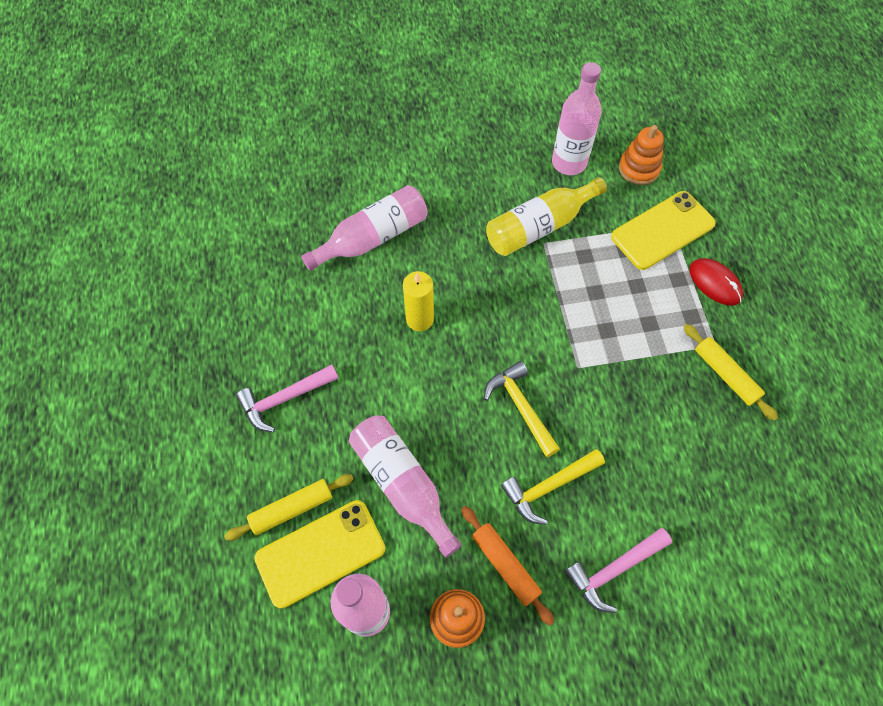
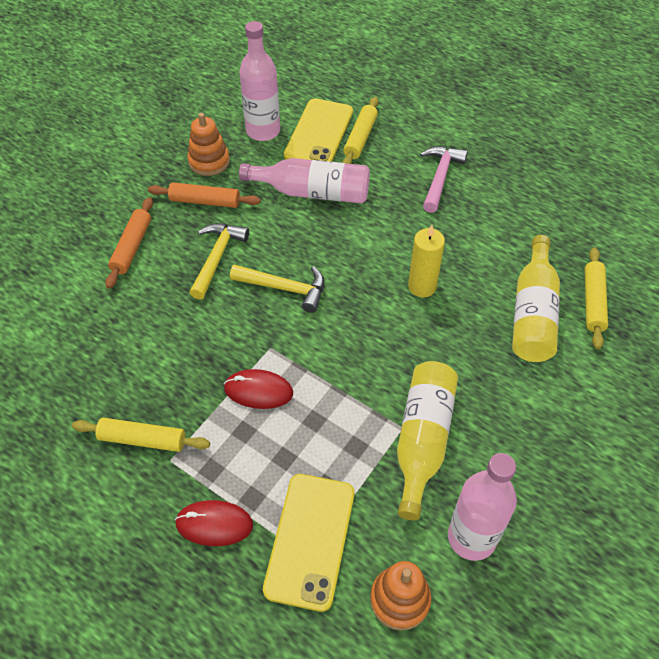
camera: 135 degrees right, 10 degrees down
pink bottle [301,185,428,271] -> yellow bottle [512,235,560,362]
pink hammer [565,528,672,613] -> orange rolling pin [105,197,153,289]
none -> red mouse [224,369,293,409]
none -> yellow rolling pin [585,247,608,349]

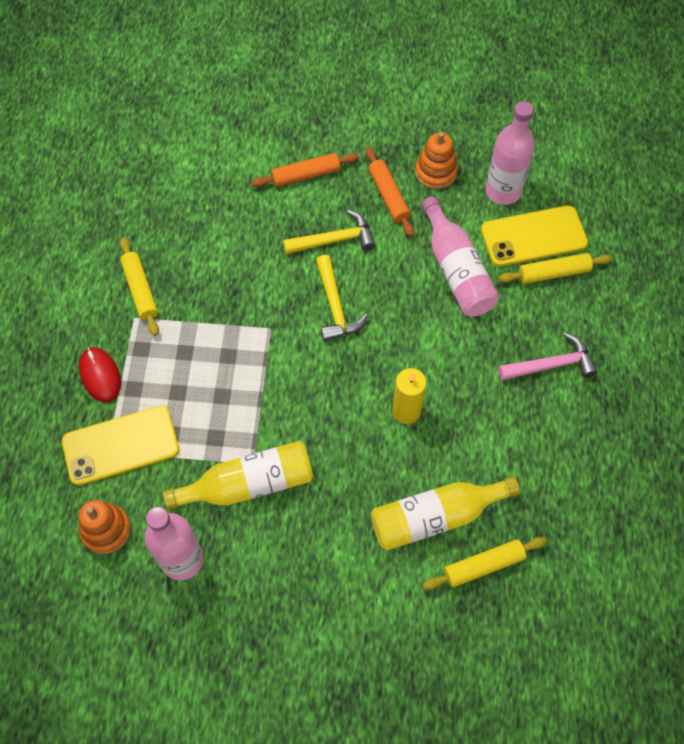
camera: 60 degrees right, 10 degrees up
red mouse [224,369,293,409] -> none

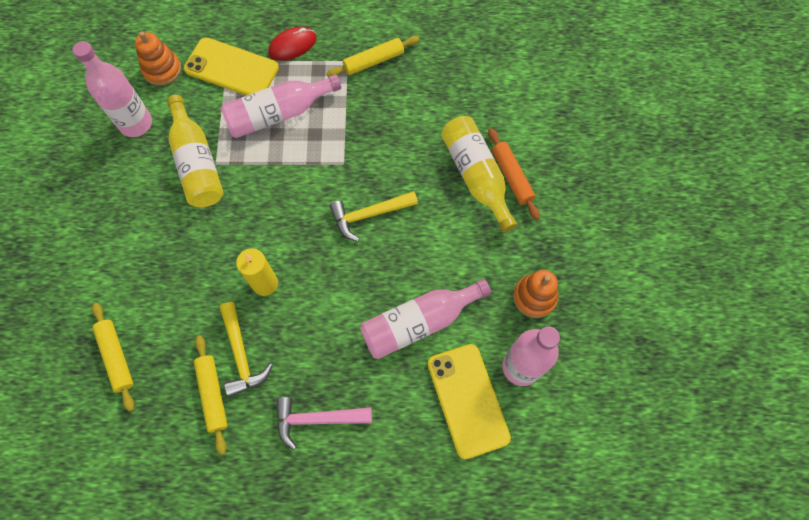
camera: 85 degrees right, 5 degrees up
yellow phone [62,406,179,486] -> yellow phone turned 45 degrees counterclockwise [184,37,279,96]
yellow hammer [283,210,376,254] -> yellow hammer moved to [220,302,273,397]
orange rolling pin [366,147,414,237] -> none
yellow bottle [371,477,520,550] -> yellow bottle moved to [441,116,517,232]
pink hammer [498,333,597,381] -> pink hammer turned 105 degrees clockwise [277,397,372,450]
yellow rolling pin [499,253,612,284] -> yellow rolling pin moved to [194,335,228,455]
none -> pink bottle [221,74,341,138]

